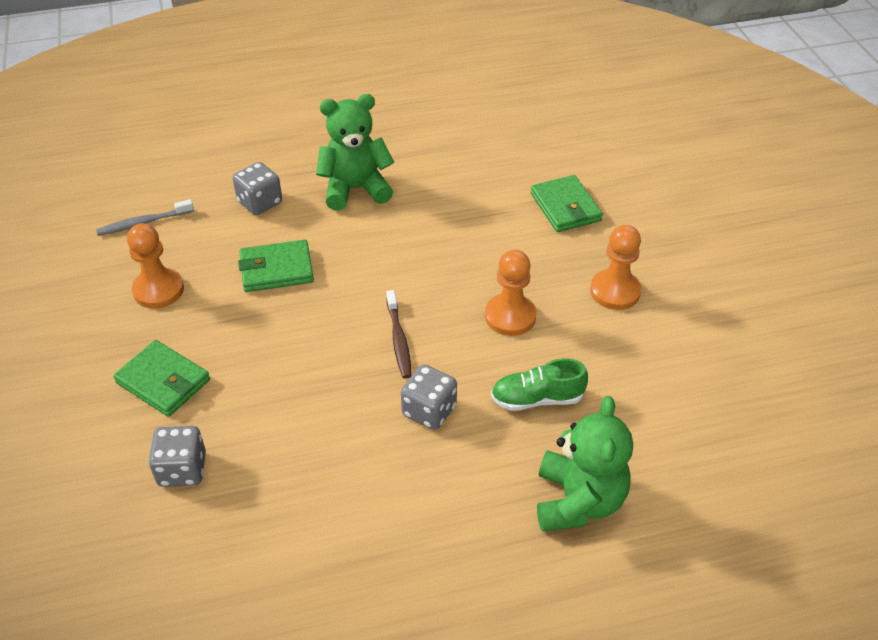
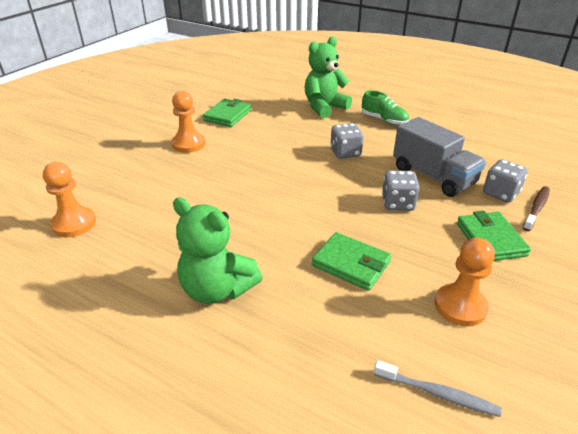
camera: 135 degrees left, 10 degrees down
grey dice [233,162,282,215] -> grey dice moved to [382,170,420,211]
brown toothbrush [386,290,412,379] -> brown toothbrush moved to [523,186,550,231]
orange pawn [485,250,536,336] -> orange pawn moved to [43,162,96,237]
green shoe [491,358,588,411] -> green shoe moved to [362,90,409,125]
green wallet [531,175,603,232] -> green wallet moved to [203,99,251,127]
none -> grey truck [393,117,486,197]

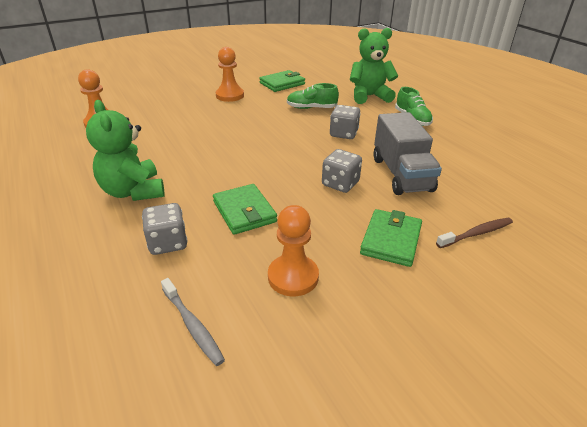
camera: 30 degrees right, 0 degrees up
grey dice [483,159,528,203] -> grey dice moved to [142,203,187,255]
none -> green shoe [287,83,339,109]

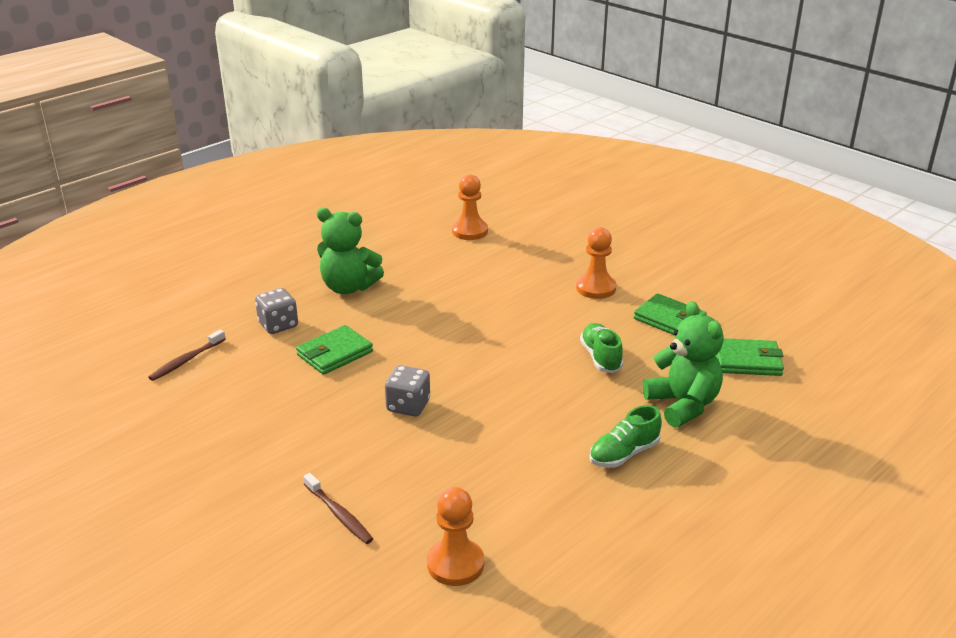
camera: 75 degrees right, 5 degrees down
green teddy bear [86,100,165,201] -> green teddy bear turned 120 degrees counterclockwise [317,208,384,294]
grey toothbrush [161,278,225,366] -> brown toothbrush [148,329,225,381]
orange pawn [268,205,319,296] -> orange pawn moved to [427,487,484,586]
grey dice [330,105,361,139] -> none
green wallet [360,209,422,267] -> green wallet moved to [716,338,784,376]
grey truck [373,112,442,195] -> none

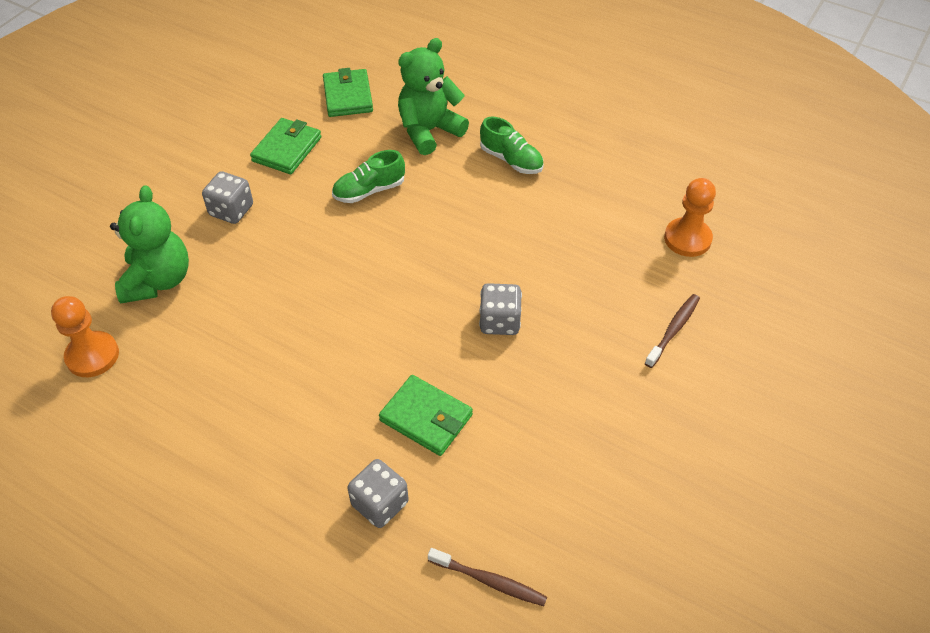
camera: 105 degrees left, 20 degrees up
green teddy bear [317,208,384,294] -> green teddy bear moved to [110,186,189,304]
orange pawn [576,227,616,299] -> grey dice [202,171,253,224]

